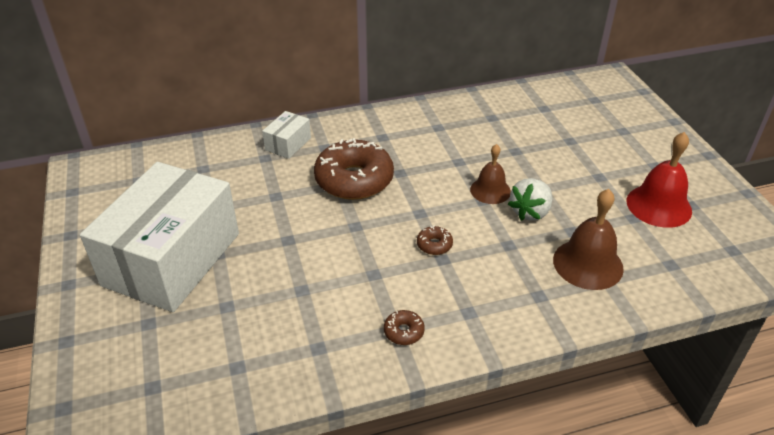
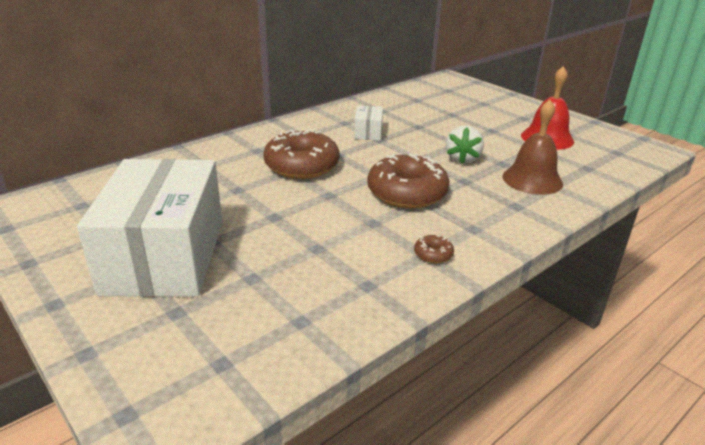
camera: 25 degrees left, 10 degrees down
white box [262,111,311,159] -> white box moved to [354,106,383,141]
brown donut [417,226,453,255] -> brown donut [367,153,449,209], size x2.41
brown bell [470,144,511,204] -> none

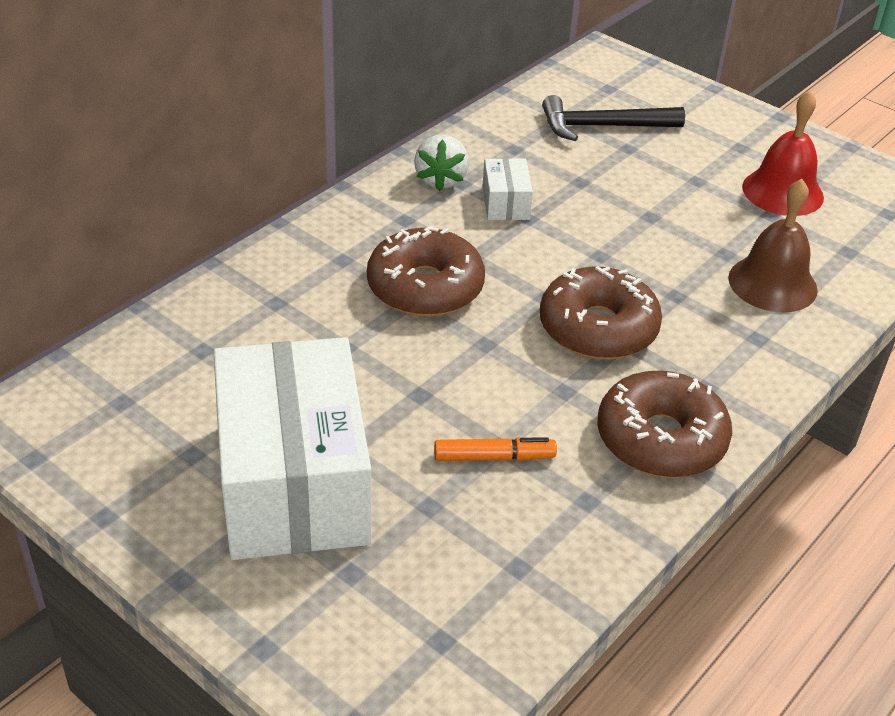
camera: 10 degrees left, 10 degrees up
brown donut [414,235,454,264] -> brown donut [597,370,732,478], size x2.41
white strawberry [446,126,484,164] -> white strawberry moved to [414,135,469,191]
none -> orange marker [434,437,557,461]
none -> black hammer [542,95,685,141]

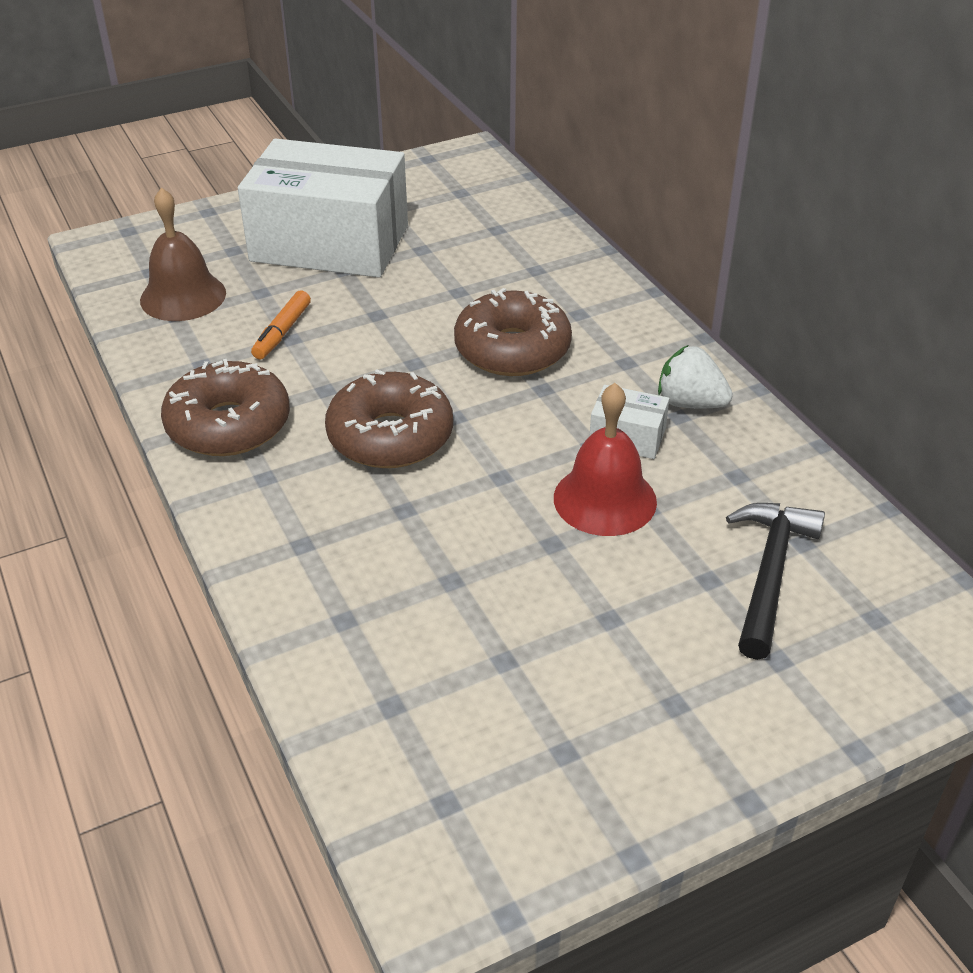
camera: 115 degrees right, 0 degrees up
brown bell [728,179,818,312] -> brown bell moved to [140,187,226,321]
red bell [742,91,824,216] -> red bell moved to [554,383,657,536]

